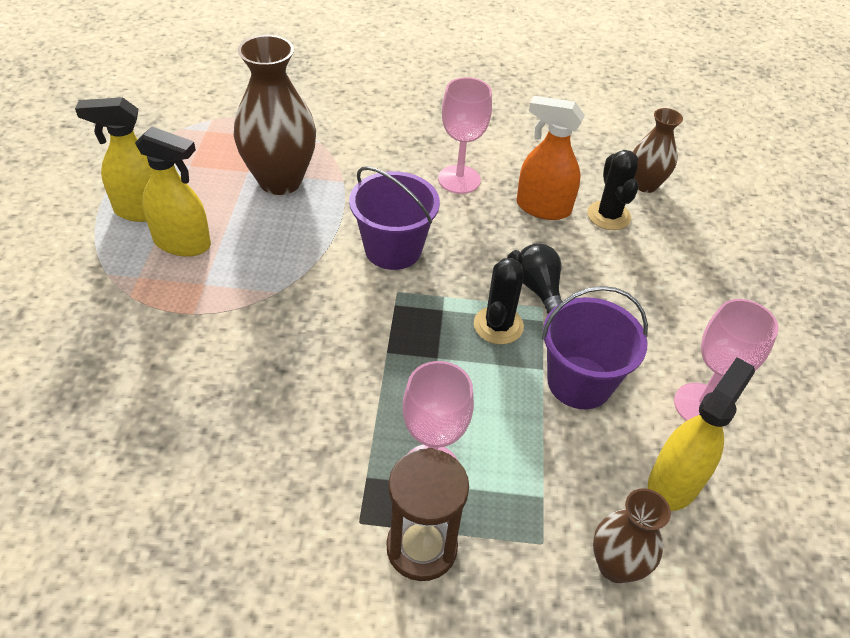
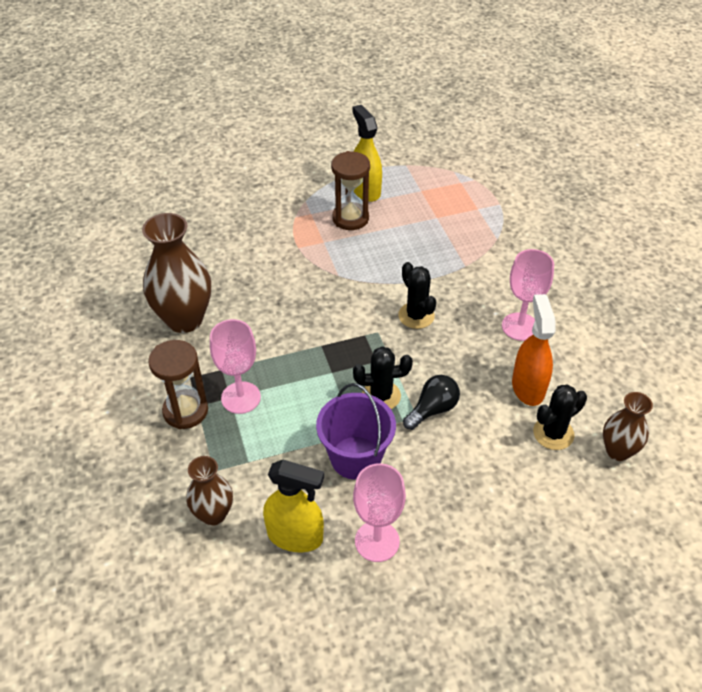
camera: 70 degrees right, 0 degrees up
yellow spray bottle [135,127,211,257] -> brown hourglass [331,151,370,230]
brown vase [234,35,316,195] -> brown vase moved to [142,213,211,333]
purple bucket [349,166,440,270] -> black cactus [398,262,437,329]

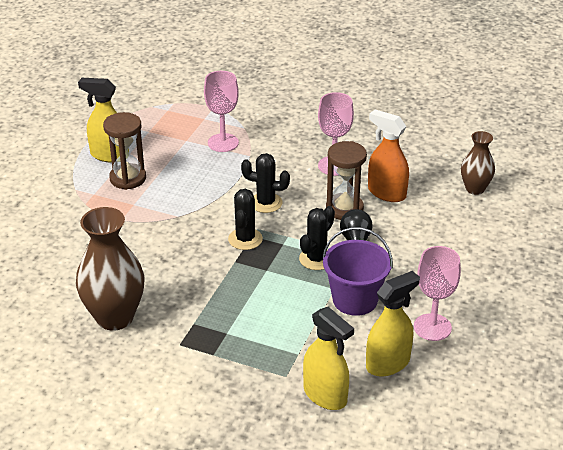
camera: 50 degrees left, 10 degrees down
brown hourglass [148,340,208,429] -> brown hourglass moved to [326,141,367,220]
brown vase [186,456,233,526] -> yellow spray bottle [303,307,354,410]
pink goblet [210,319,261,414] -> pink goblet moved to [204,71,239,152]
black cactus [533,384,587,450] -> black cactus moved to [228,189,263,250]

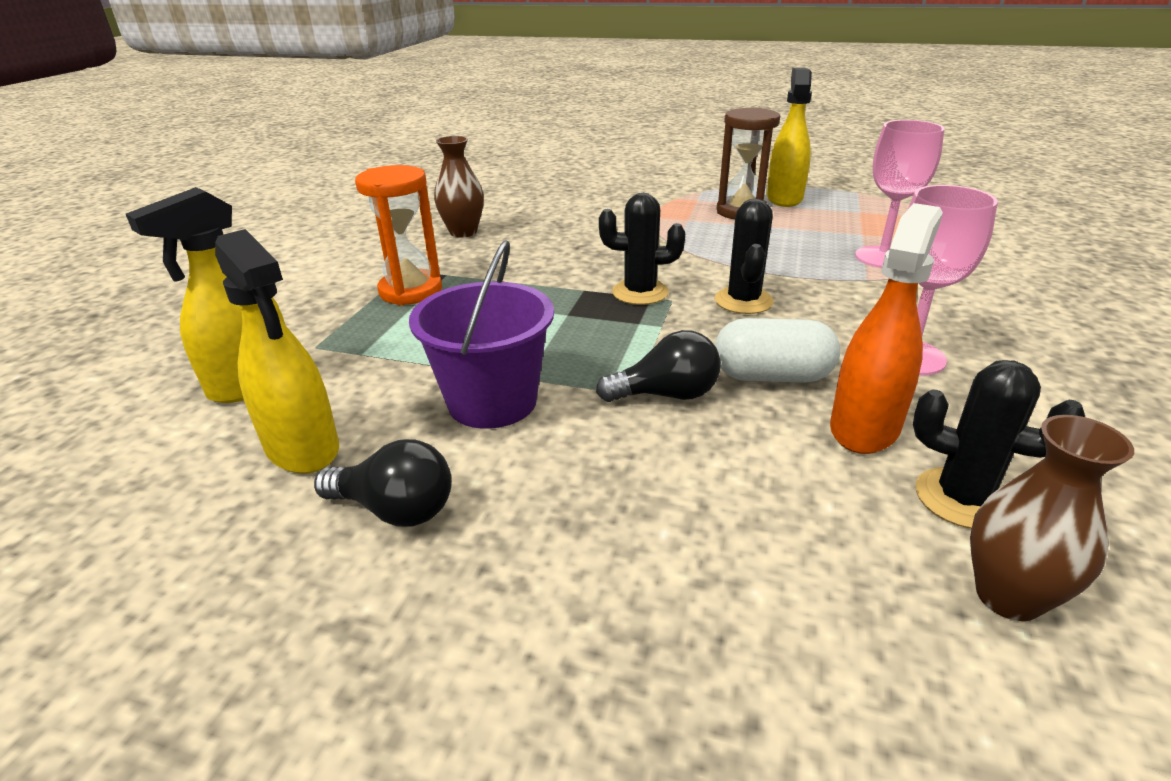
camera: 85 degrees right, 5 degrees down
brown vase [76,207,145,331] -> brown vase [434,136,484,238], size x0.58
black cactus [299,206,335,270] -> black cactus moved to [913,360,1085,529]
brown hourglass [326,141,367,220] -> white capsule [715,318,840,383]
pink goblet [414,246,461,341] -> black light bulb [314,439,452,527]
none -> orange hourglass [355,165,442,305]

